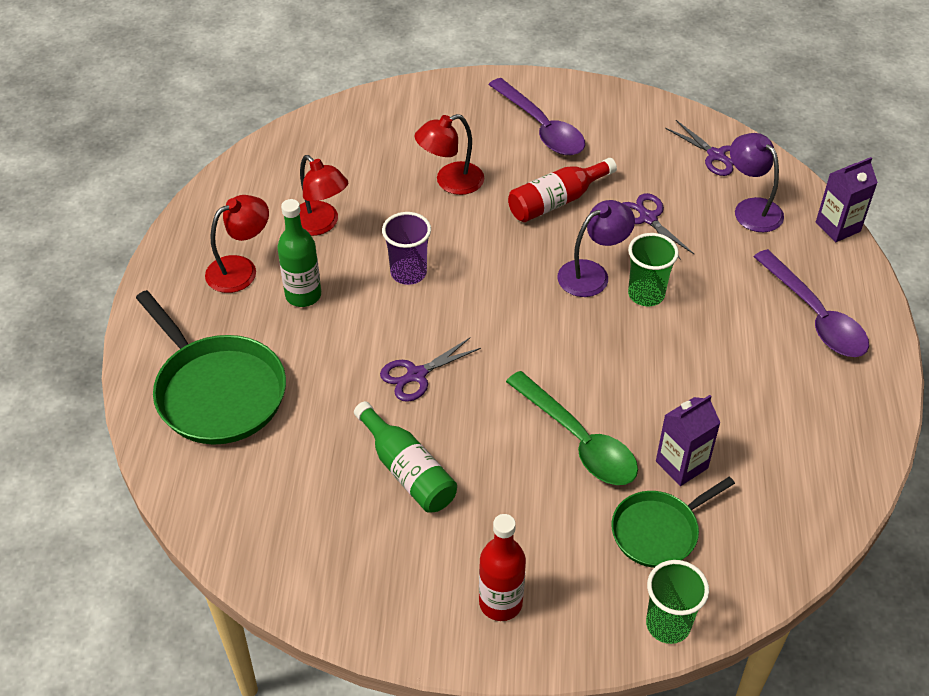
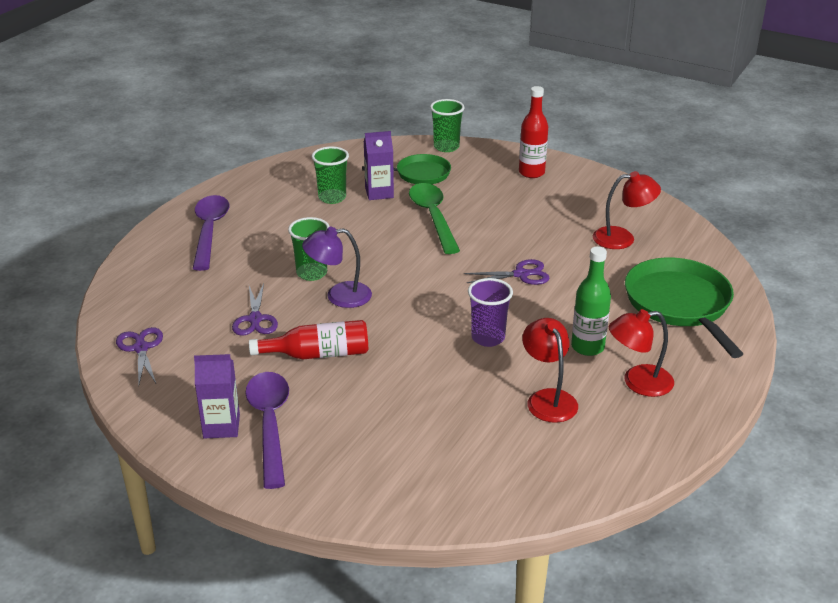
camera: 155 degrees left, 15 degrees down
green bottle [354,401,457,513] -> none
red lamp [415,114,484,195] -> red lamp moved to [593,171,661,249]
purple lamp [730,133,784,232] -> none
purple carton [816,157,878,242] -> purple carton moved to [194,354,240,438]
none -> green cup [312,146,349,204]

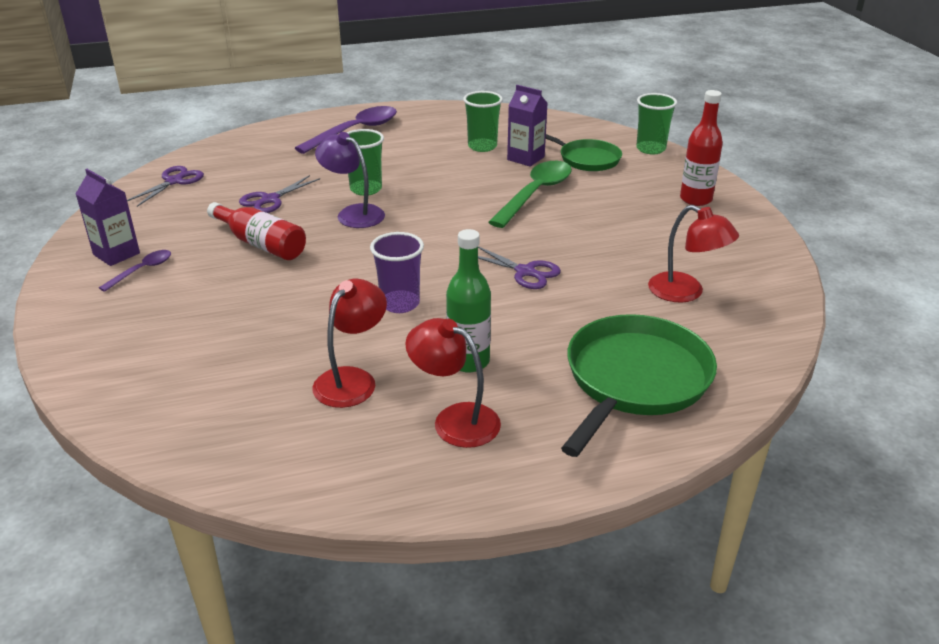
camera: 45 degrees right, 0 degrees up
purple spoon [245,372,289,489] -> purple spoon [99,250,171,292], size x0.50

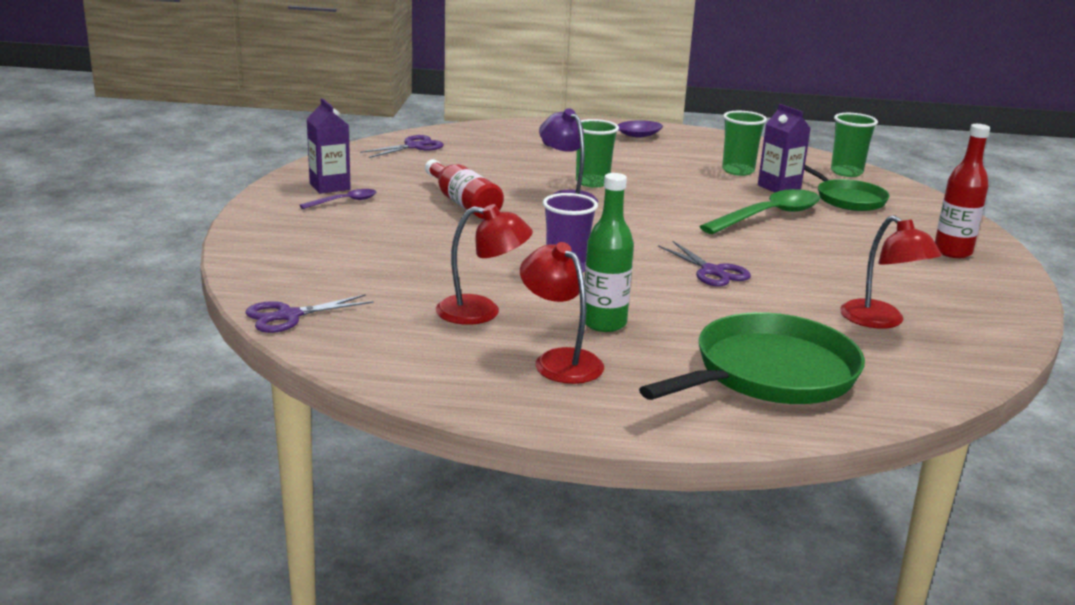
camera: 20 degrees right, 10 degrees down
purple scissors [239,175,320,213] -> purple scissors moved to [245,295,374,333]
red lamp [312,279,387,408] -> red lamp turned 45 degrees clockwise [436,204,533,325]
green cup [636,93,677,154] -> green cup moved to [831,113,878,177]

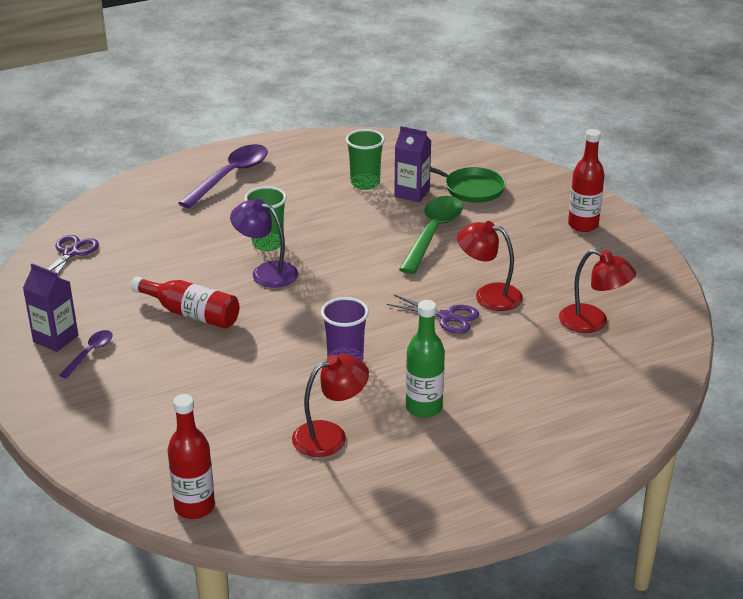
camera: 30 degrees left, 10 degrees up
purple scissors [245,295,374,333] -> red bottle [168,394,215,519]
red lamp [520,242,604,384] -> red lamp moved to [457,221,523,311]
green pan [639,312,865,404] -> none
green cup [831,113,878,177] -> none

